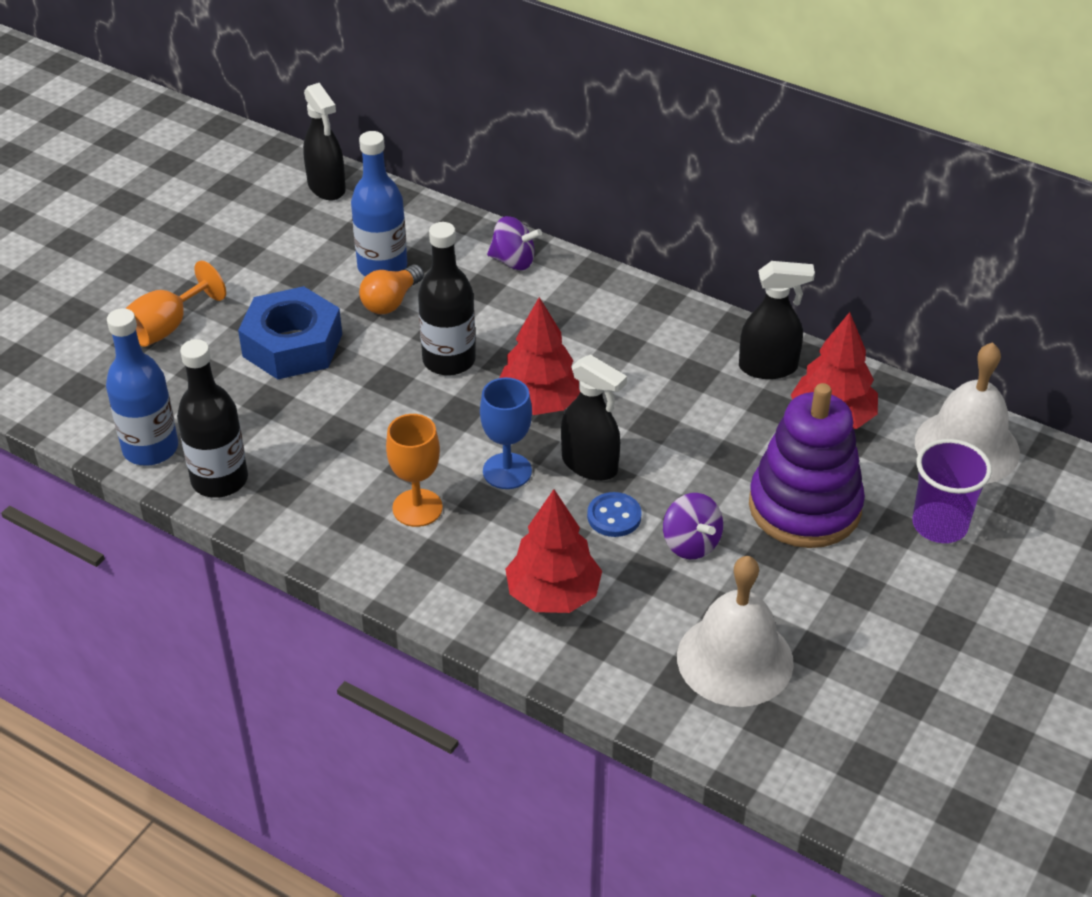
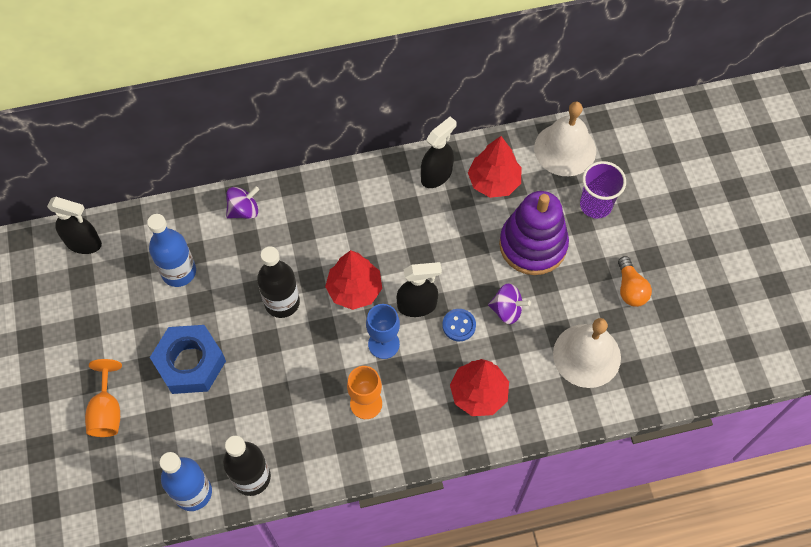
camera: 45 degrees left, 20 degrees up
orange light bulb [359,264,424,314] -> orange light bulb moved to [618,256,652,307]

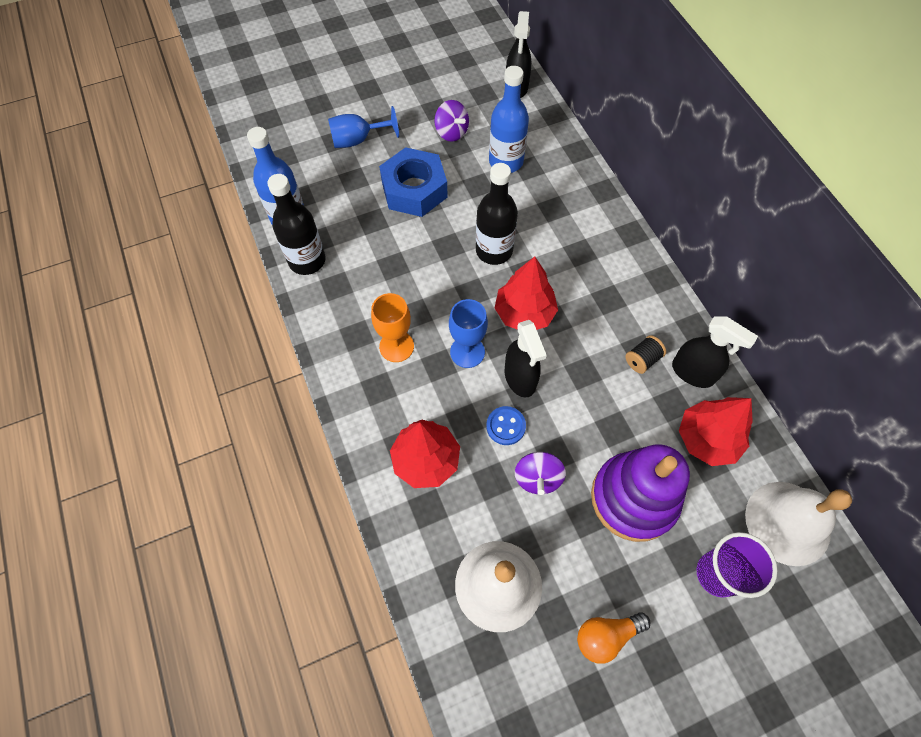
camera: 80 degrees right, 0 degrees up
orange goblet [85,359,122,437] -> blue goblet [328,106,399,148]
purple spinning top [226,186,259,219] -> purple spinning top moved to [434,100,469,142]
none -> black spool [625,335,666,374]

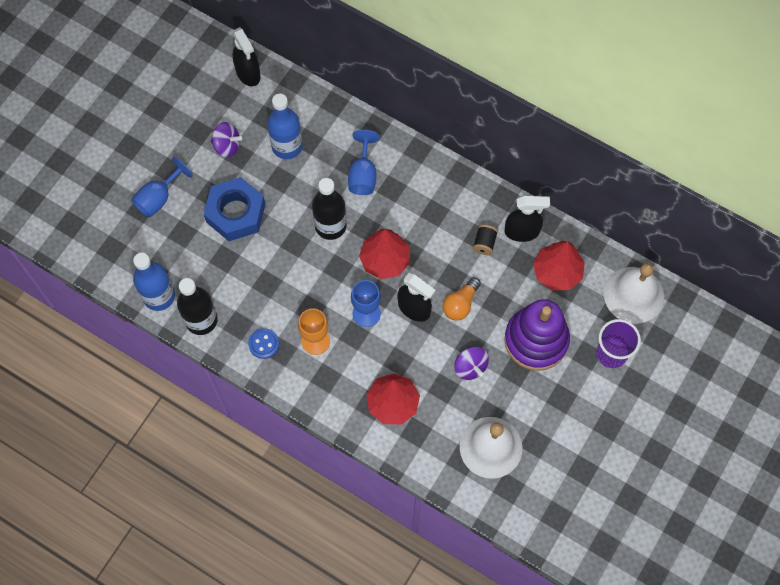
camera: 35 degrees left, 5 degrees up
blue button [486,406,526,445] -> blue button moved to [248,328,279,359]
orange light bulb [577,612,650,664] -> orange light bulb moved to [443,277,481,321]
none -> blue goblet [348,130,380,195]

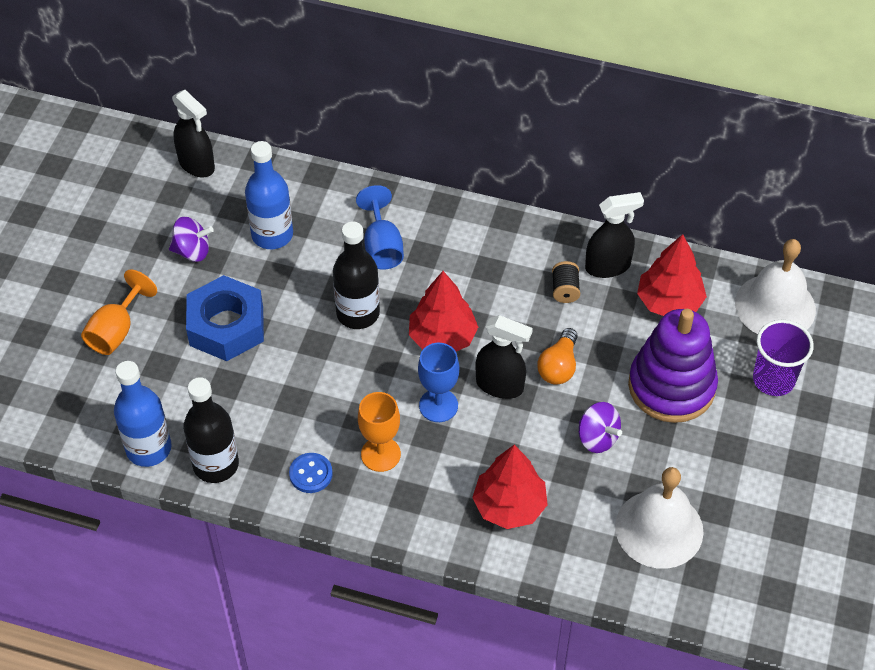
camera: 15 degrees left, 15 degrees down
blue goblet [131,157,193,218] -> orange goblet [81,269,157,355]

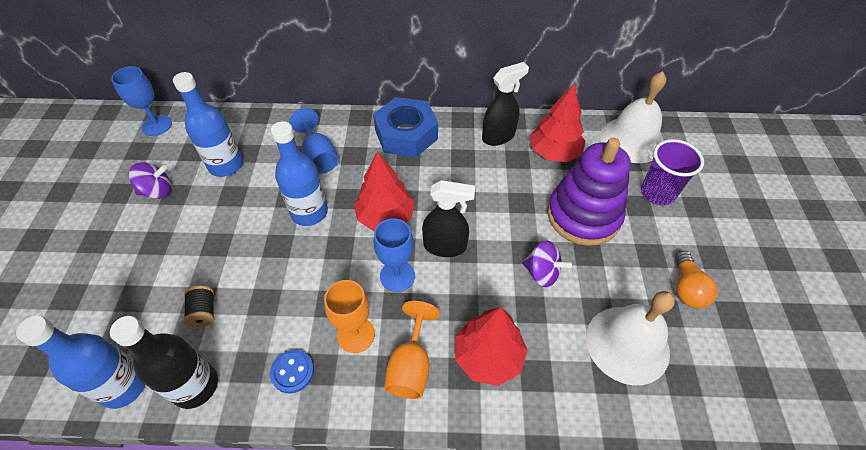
camera: 15 degrees left, 0 degrees up
orange goblet [81,269,157,355] -> orange goblet moved to [384,301,440,399]
black spray bottle [172,90,215,177] -> blue goblet [111,66,172,136]
blue nut [186,275,264,361] -> blue nut moved to [373,97,438,157]
black bottle [333,222,380,329] -> blue bottle [271,121,328,226]
orange light bulb [537,328,578,385] -> orange light bulb moved to [675,251,718,308]
black spool [552,261,580,303] -> black spool moved to [184,286,214,327]

